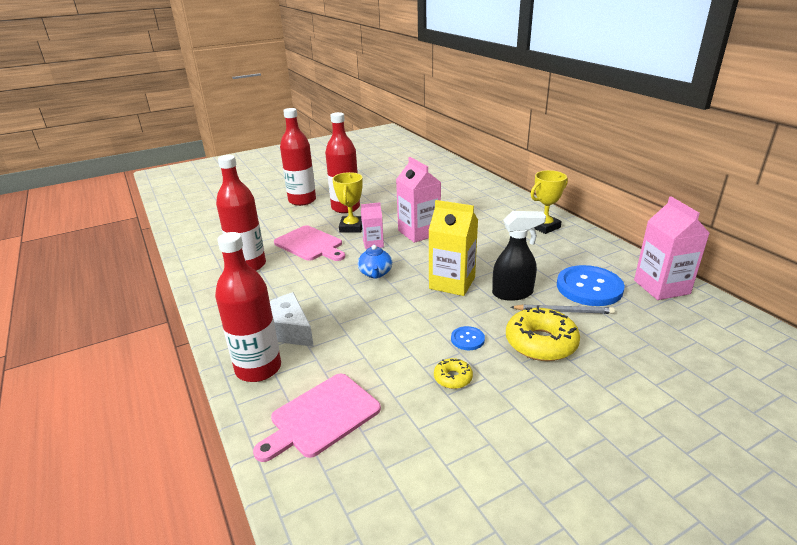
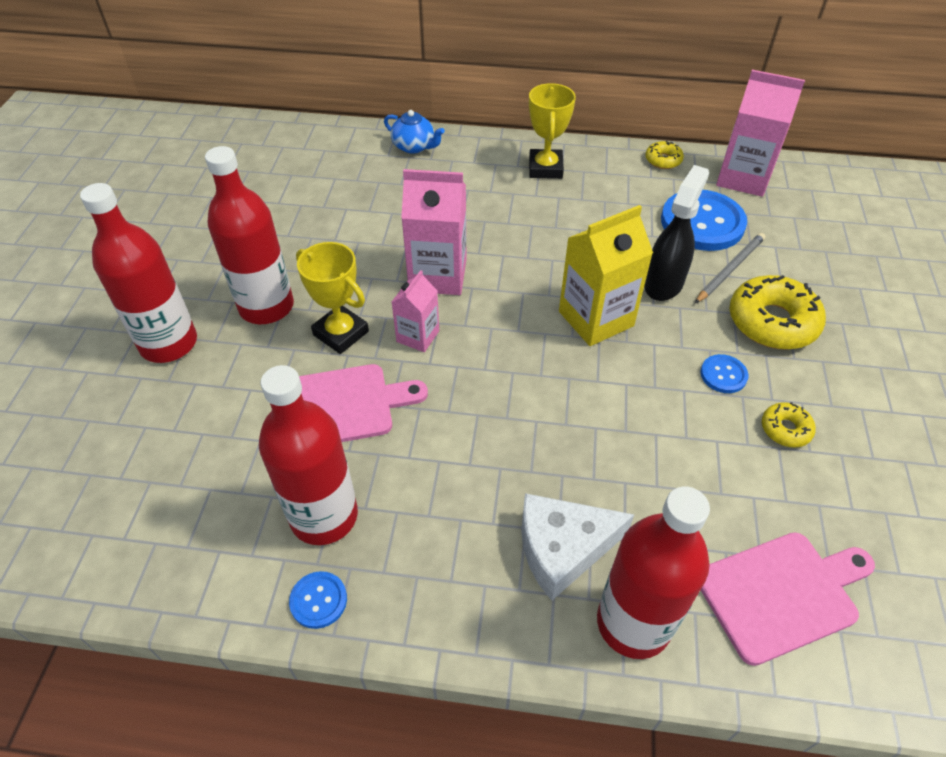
camera: 55 degrees left, 20 degrees up
pink cutting board [253,373,381,462] -> pink cutting board turned 105 degrees counterclockwise [701,532,875,666]
blue teapot [358,245,392,279] -> blue teapot moved to [384,110,445,154]
none -> blue button [289,571,347,629]
none -> yellow donut [645,141,684,169]

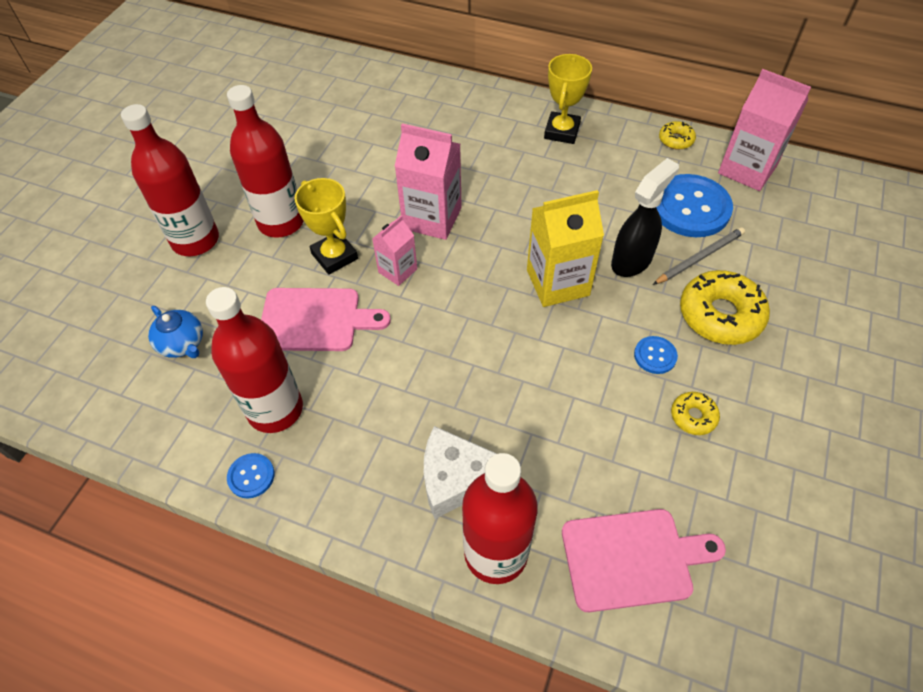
camera: 15 degrees right, 5 degrees up
blue teapot [384,110,445,154] -> blue teapot moved to [148,306,203,358]

